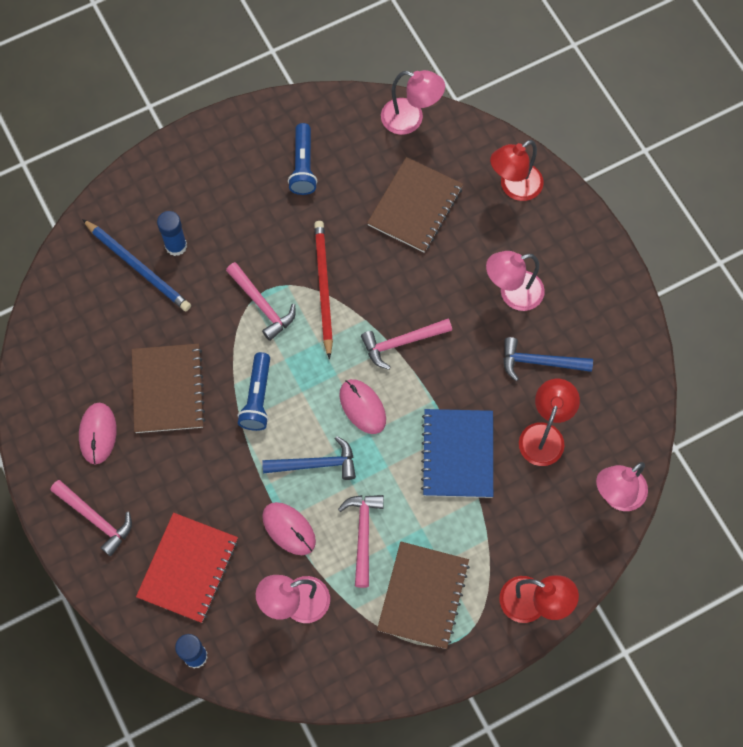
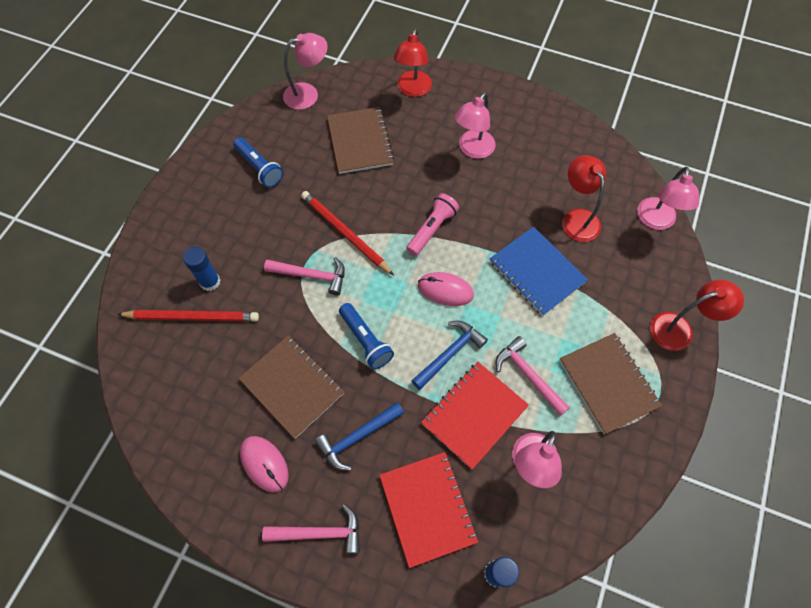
camera: 40 degrees left, 5 degrees down
blue pencil [82,219,191,311] -> red pencil [117,310,259,322]
pink mouse [262,502,316,555] -> red notebook [421,362,529,470]
pink hammer [361,319,452,370] -> pink flashlight [406,193,459,256]
blue hammer [503,337,593,381] -> blue hammer moved to [315,402,404,471]

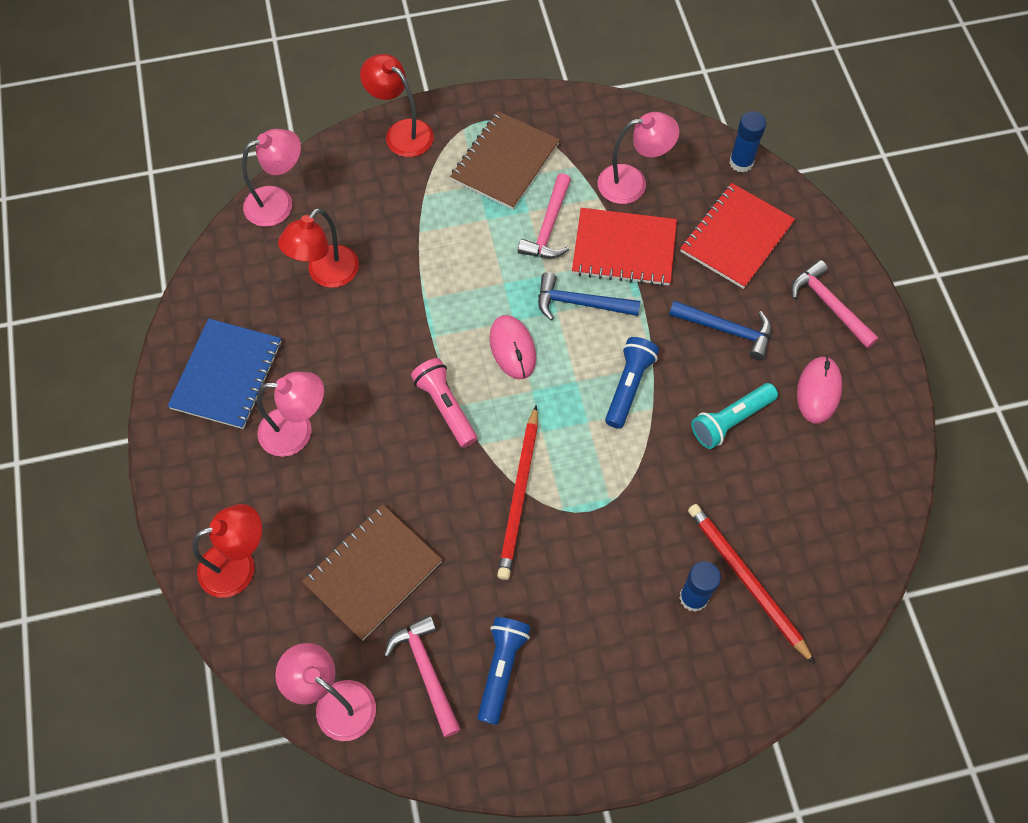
camera: 125 degrees left, 0 degrees up
brown notebook [238,335,344,439] -> turquoise flashlight [691,383,778,449]
pink hammer [264,257,345,296] -> pink hammer moved to [384,615,461,737]
pink flashlight [406,193,459,256] -> pink flashlight turned 60 degrees clockwise [411,358,477,448]
blue notebook [490,226,588,316] -> blue notebook moved to [167,318,281,429]

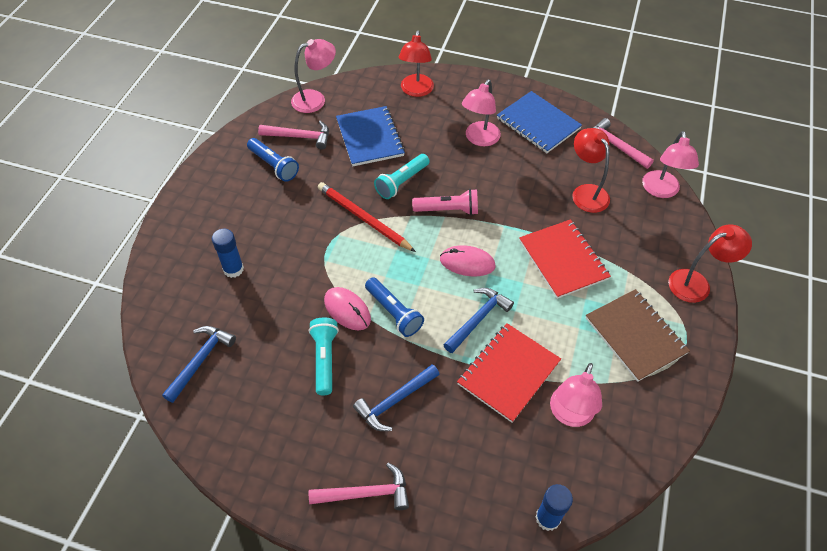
camera: 120 degrees right, 10 degrees down
brown notebook [302,504,442,641] -> blue notebook [336,106,405,166]
pink hammer [518,173,571,258] -> pink hammer moved to [593,118,654,169]
red notebook [680,183,795,289] -> red notebook moved to [519,219,611,299]
red pencil [688,504,815,664] -> none
pink mouse [797,356,843,424] -> pink mouse moved to [324,287,371,330]
none -> blue hammer [162,326,236,403]
none -> turquoise flashlight [374,154,430,199]

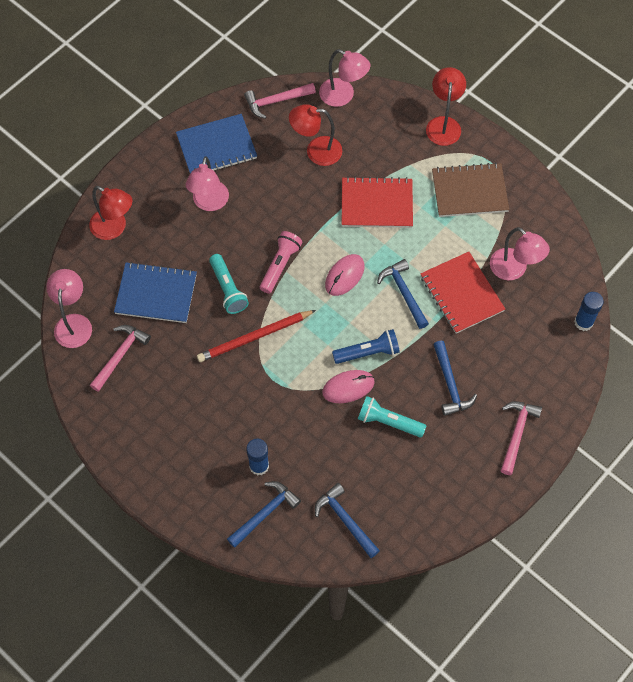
camera: 65 degrees left, 10 degrees up
blue flashlight [247,138,299,182] -> none
pink lamp [462,79,501,146] -> pink lamp turned 45 degrees clockwise [186,156,229,211]
none -> blue hammer [227,481,301,548]

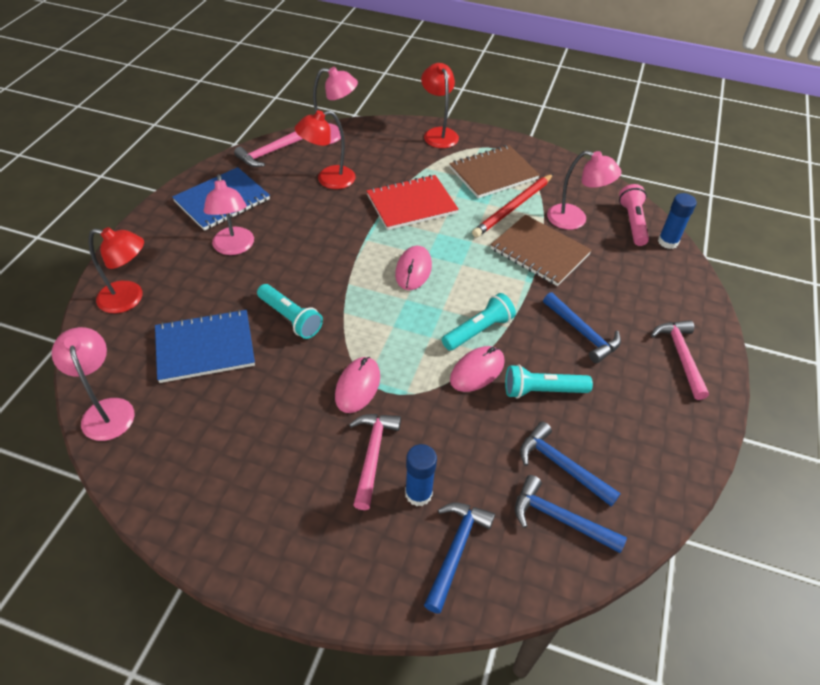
camera: 25 degrees left, 15 degrees down
pink hammer [90,325,151,392] -> pink hammer moved to [349,414,401,510]
red pencil [197,310,316,362] -> red pencil moved to [472,174,553,237]
pink flashlight [260,231,303,294] -> pink flashlight moved to [619,184,649,246]
blue flashlight [332,329,400,364] -> turquoise flashlight [442,293,516,351]
blue hammer [377,259,429,329] -> blue hammer moved to [520,421,621,506]
red notebook [421,252,505,334] -> brown notebook [491,215,592,286]
none -> pink mouse [335,357,380,413]

